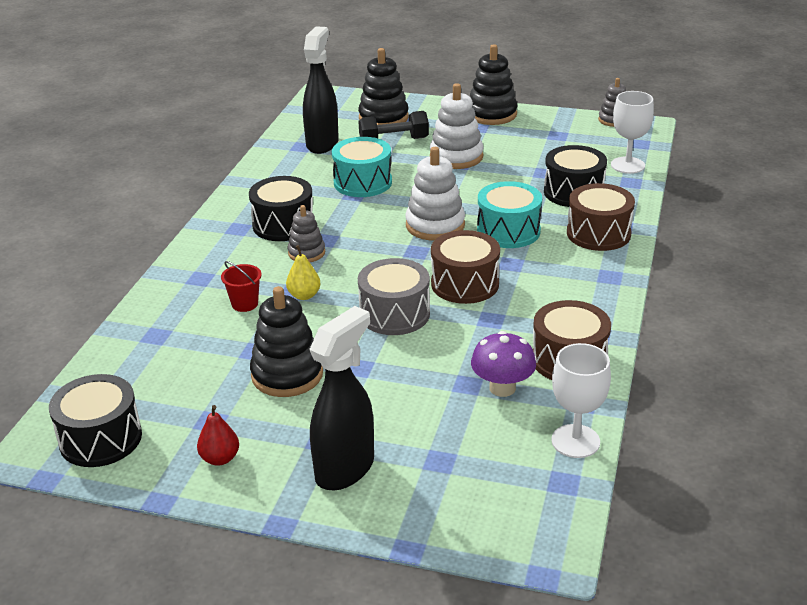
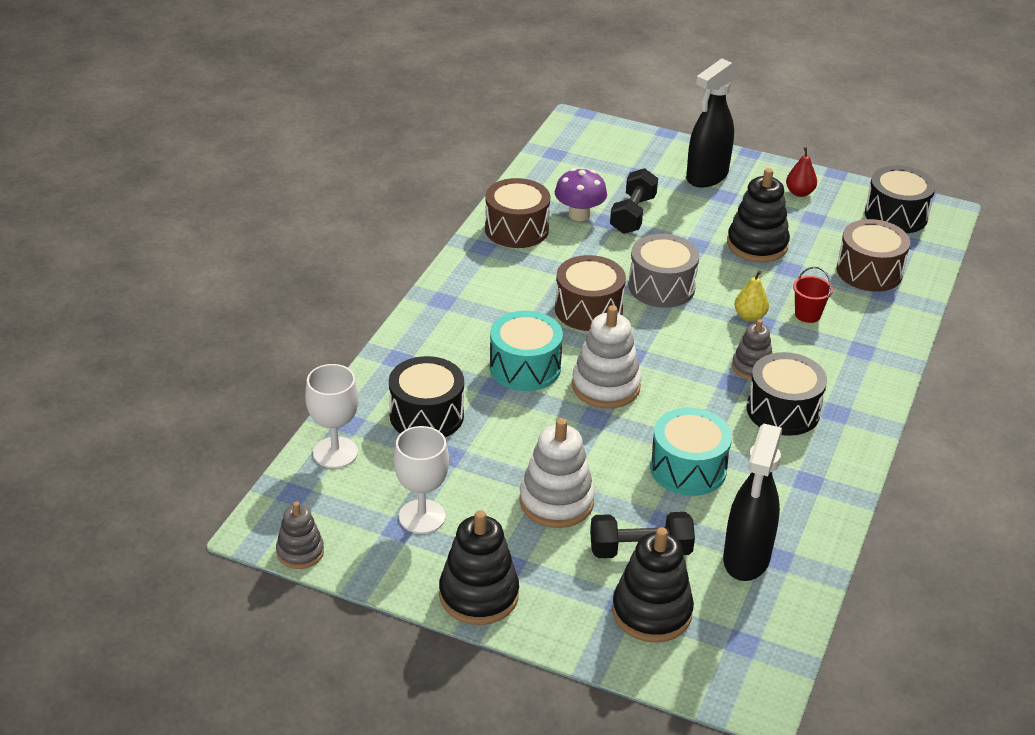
camera: 175 degrees left, 5 degrees up
white goblet [552,343,611,458] -> white goblet moved to [394,426,449,534]
brown drum [567,183,635,251] -> brown drum moved to [837,219,910,292]
none -> black dumbbell [610,168,658,234]

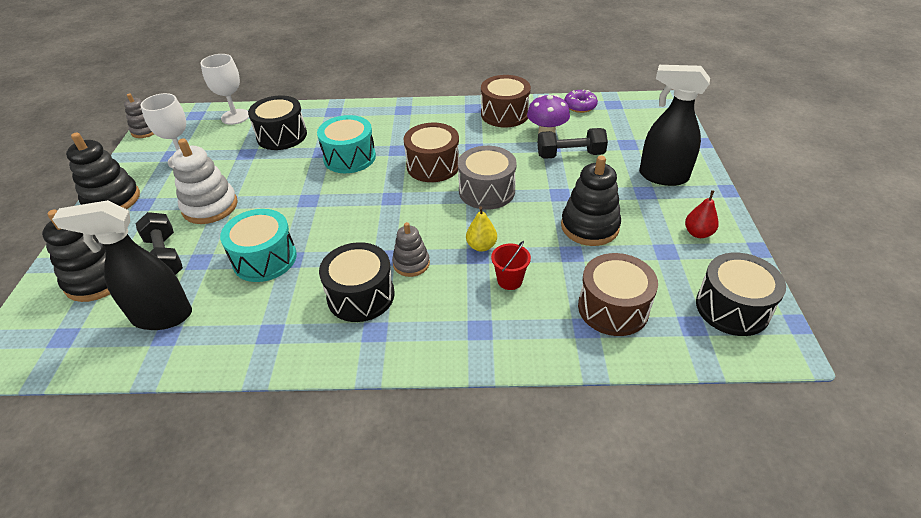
camera: 70 degrees right, 5 degrees up
white stacking toy [572,305,641,408] -> none
none -> purple donut [564,89,598,113]

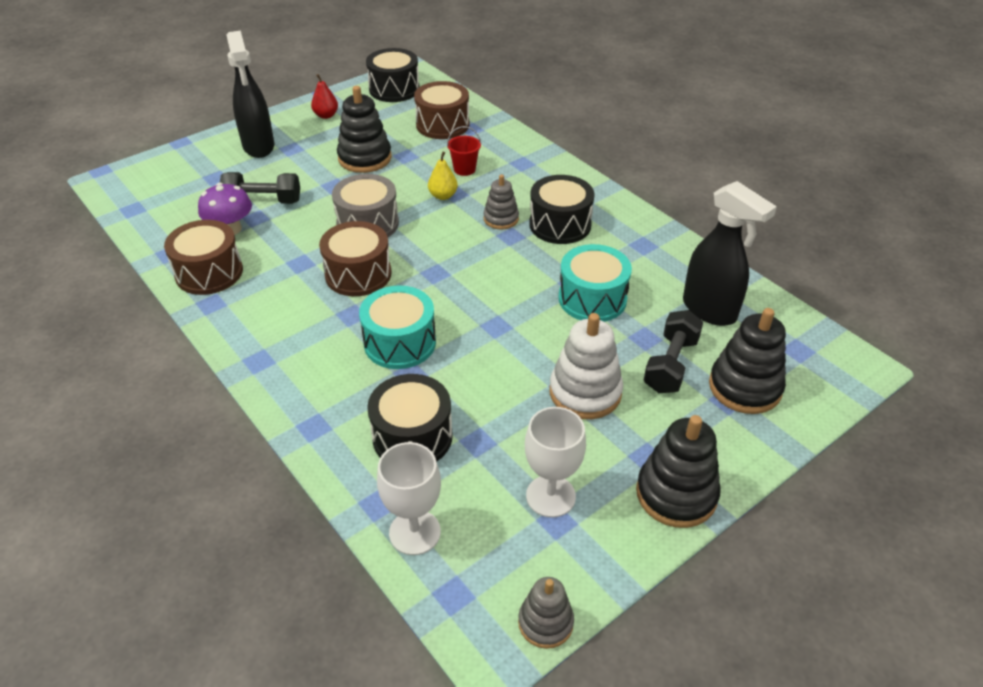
camera: 130 degrees left, 0 degrees up
black dumbbell [537,128,608,159] -> black dumbbell turned 45 degrees counterclockwise [220,172,300,204]
purple donut [564,89,598,113] -> none

